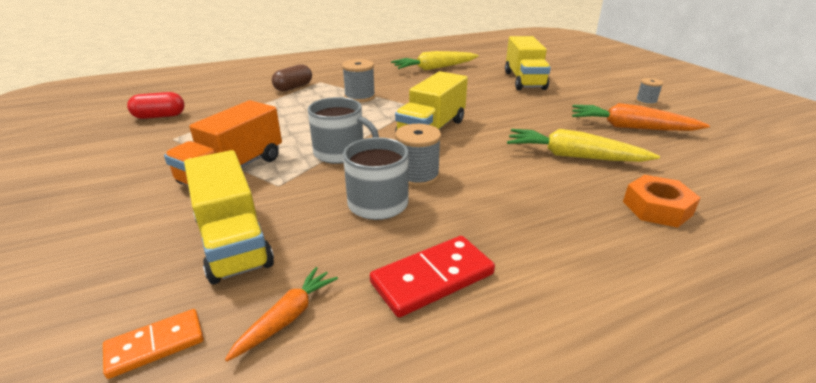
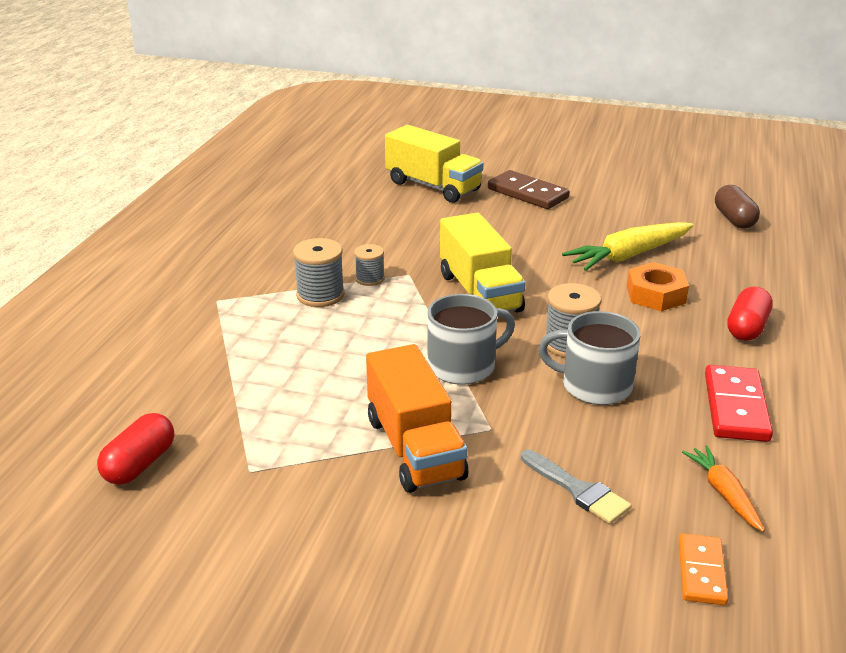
camera: 50 degrees left, 0 degrees up
yellow truck [184,150,274,284] -> grey brush [521,450,632,524]
brown capsule [272,64,312,91] -> brown capsule moved to [715,185,760,229]
yellow carrot [391,51,479,71] -> none
orange carrot [572,103,710,131] -> none
orange nut [623,175,700,228] -> orange nut moved to [627,262,689,311]
grey spool [636,78,664,106] -> grey spool moved to [354,244,385,286]
none -> brown domino [488,170,570,209]
none -> red capsule [727,287,773,341]

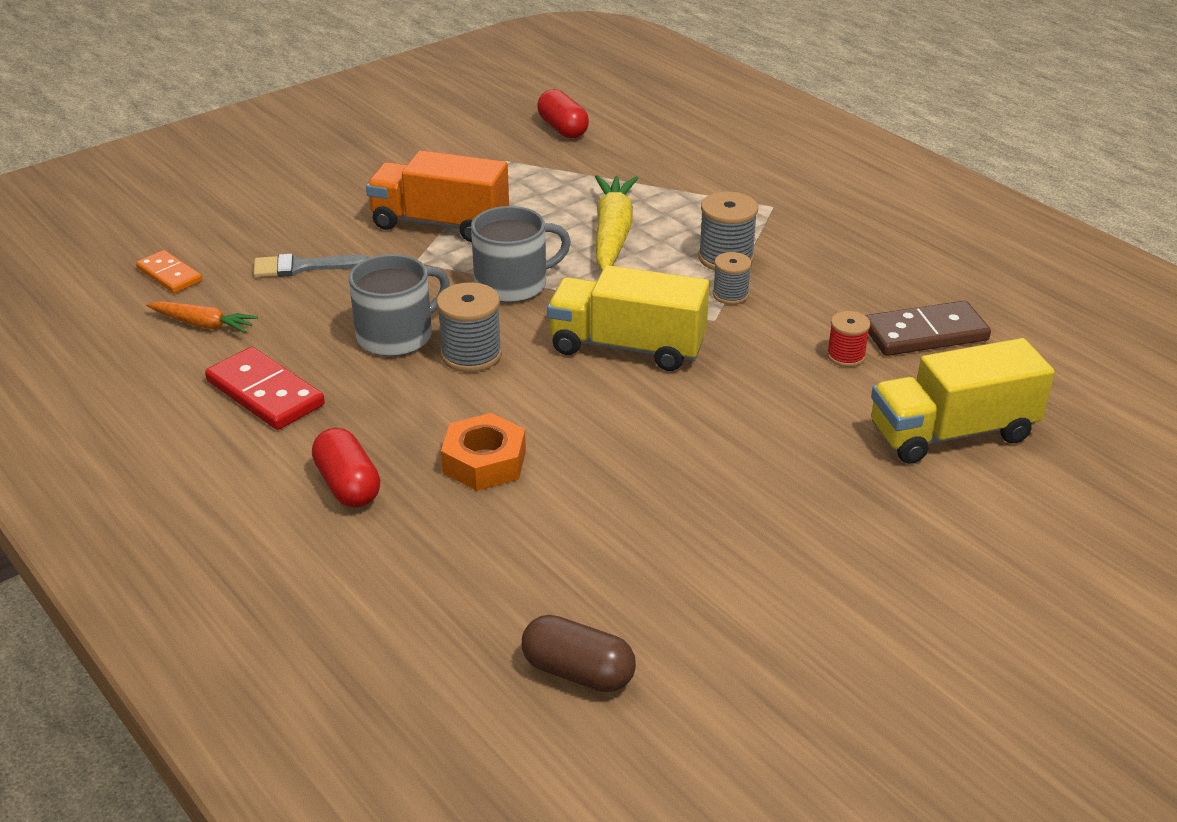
camera: 125 degrees right, 5 degrees up
grey mug [427,294,515,385] -> grey mug turned 120 degrees counterclockwise [471,206,571,303]
brown domino [488,170,570,209] -> brown domino moved to [865,301,991,356]
yellow carrot [562,222,694,271] -> yellow carrot moved to [595,175,638,271]
none -> red spool [827,311,870,367]

